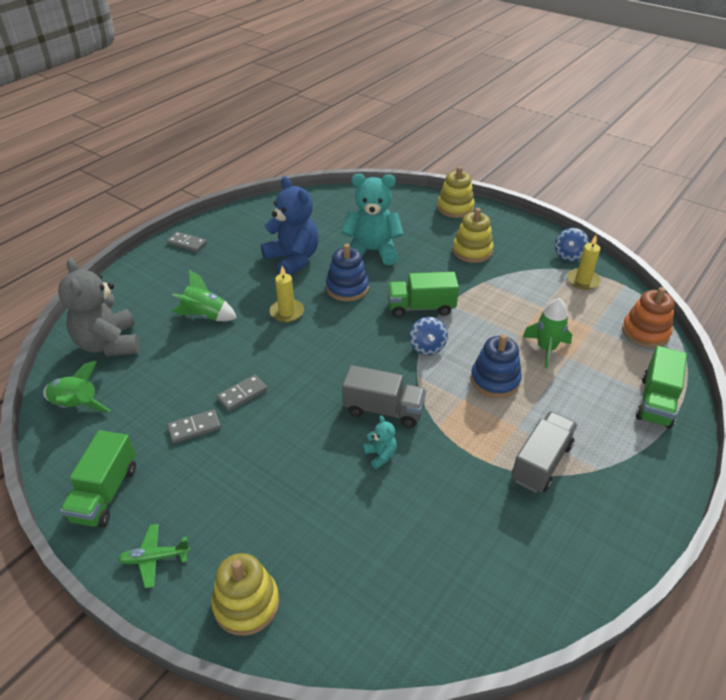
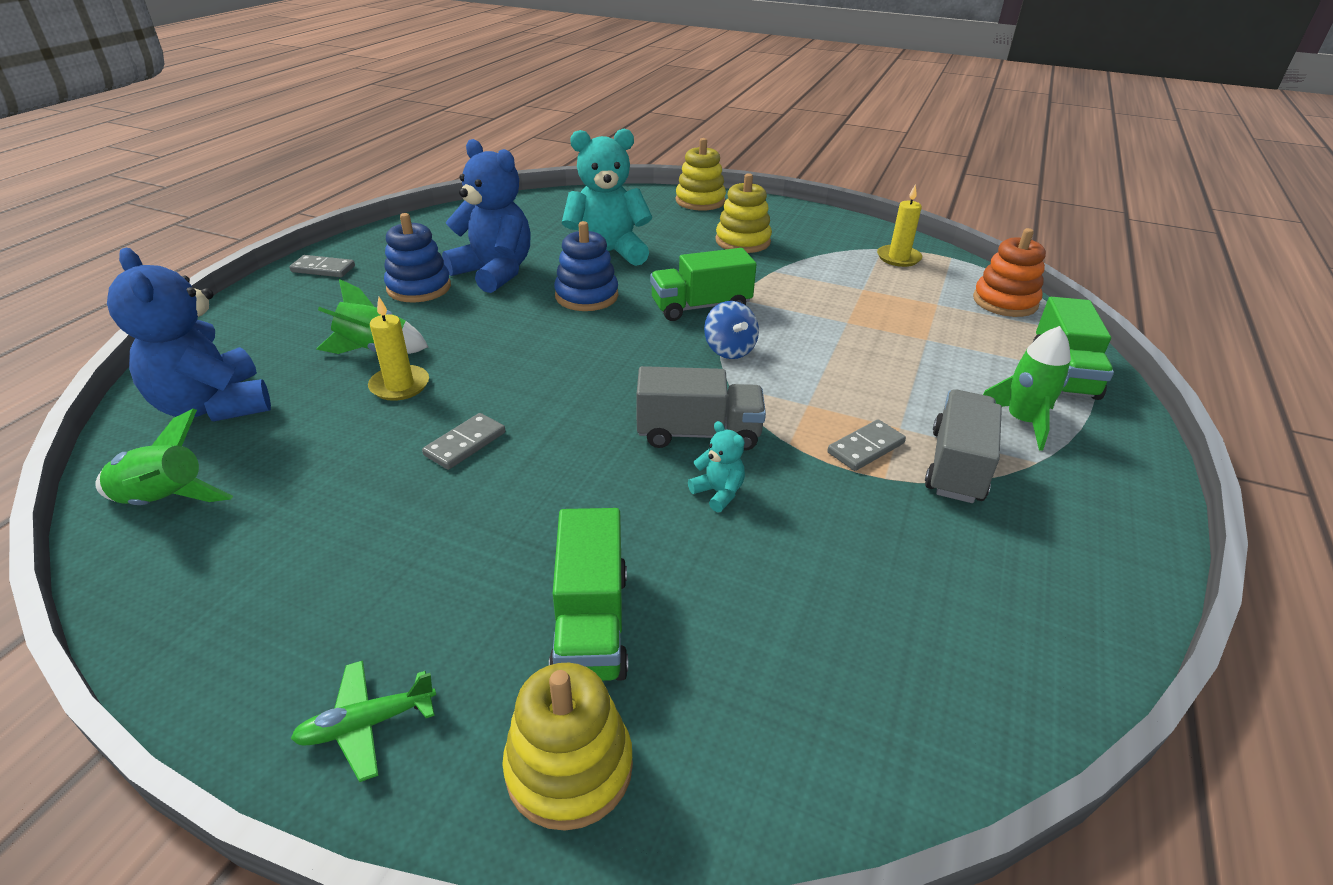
camera: 15 degrees left, 5 degrees down
grey teddy bear [58,258,140,356] -> blue teddy bear [107,248,271,421]
green truck [60,430,136,528] -> green truck moved to [549,508,628,681]
grey domino [167,409,221,443] -> grey domino moved to [827,419,906,471]
yellow candle [269,266,304,322] -> yellow candle moved to [368,297,429,401]
blue stacking toy [471,334,522,398] -> blue stacking toy moved to [384,213,451,302]
green rocket [523,298,572,368] -> green rocket moved to [983,326,1071,451]
blue spinning top [555,228,590,261] -> none

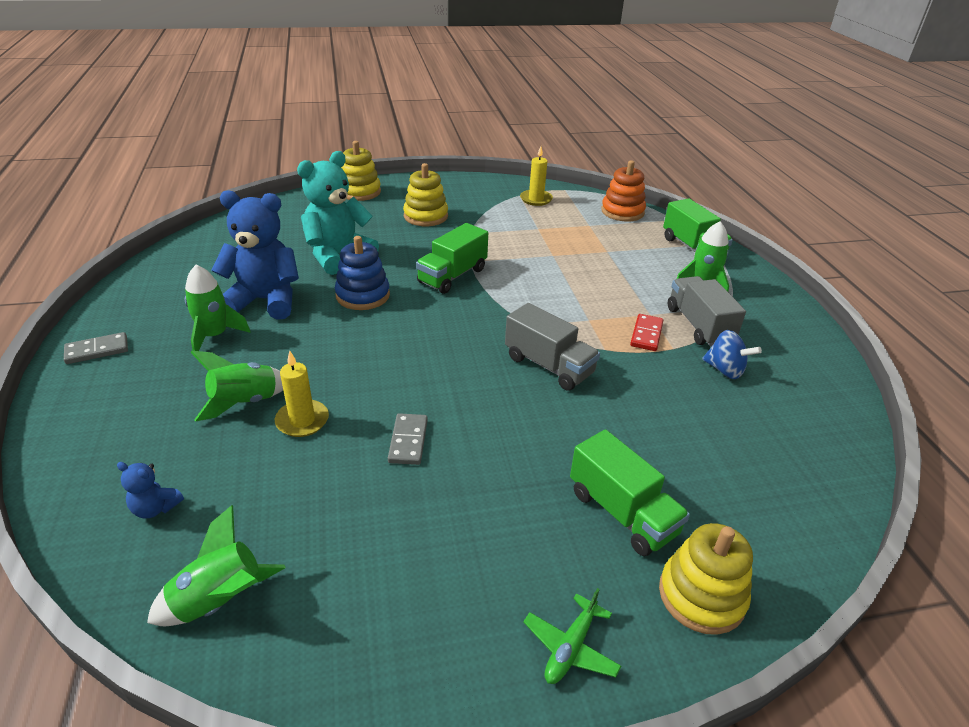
camera: 35 degrees left, 0 degrees up
blue teddy bear [107,248,271,421] -> blue teddy bear [117,462,184,518], size x0.43
blue stacking toy [384,213,451,302] -> green rocket [185,265,251,351]
grey truck [637,366,766,451] -> grey truck turned 75 degrees clockwise [505,303,600,391]
turquoise teddy bear [688,421,745,512] -> none
blue spinning top [704,301,759,359] -> blue spinning top moved to [702,330,762,379]
grey domino [827,419,906,471] -> red domino [630,314,663,351]

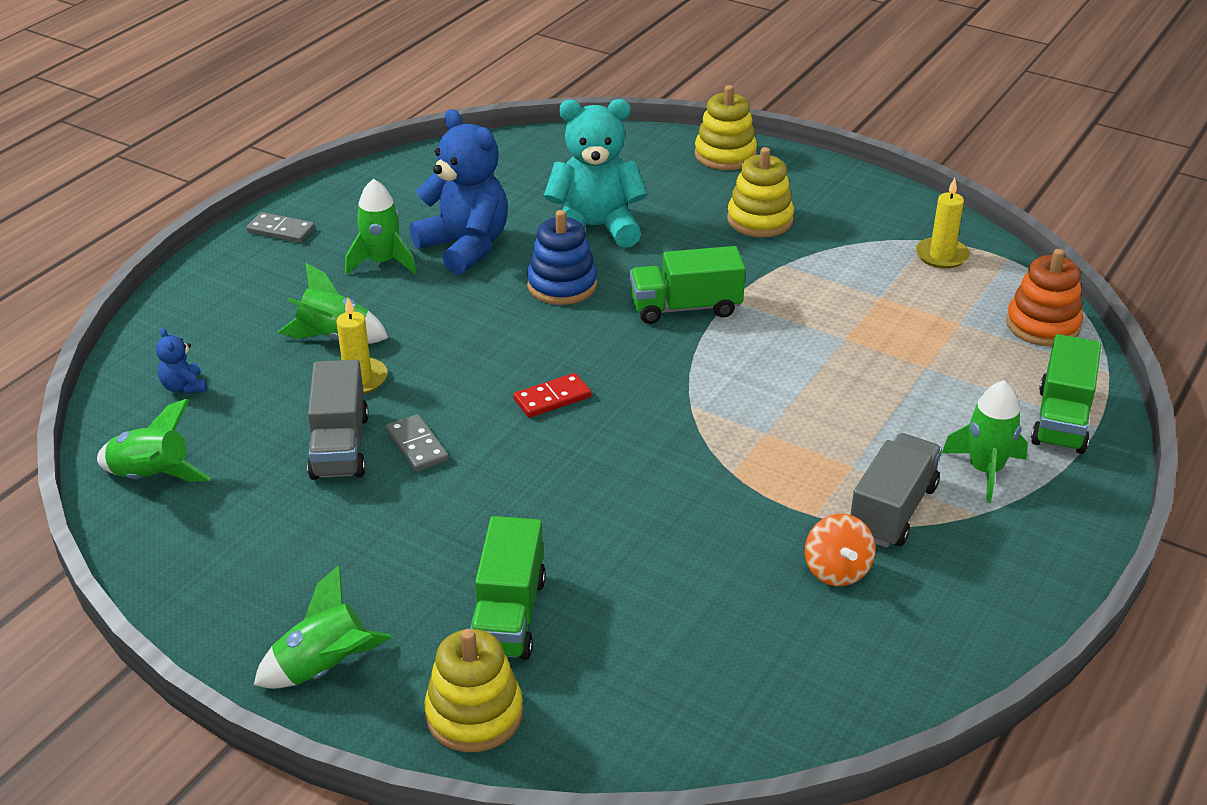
camera: 45 degrees right, 0 degrees up
grey domino [388,413,428,465] -> grey domino turned 75 degrees counterclockwise [386,414,449,472]
grey truck [505,303,600,391] -> grey truck moved to [307,360,369,480]
green plane [523,588,621,684] -> green rocket [254,565,392,689]
red domino [630,314,663,351] -> red domino moved to [513,373,591,418]
blue spinning top [702,330,762,379] -> orange spinning top [805,514,875,586]

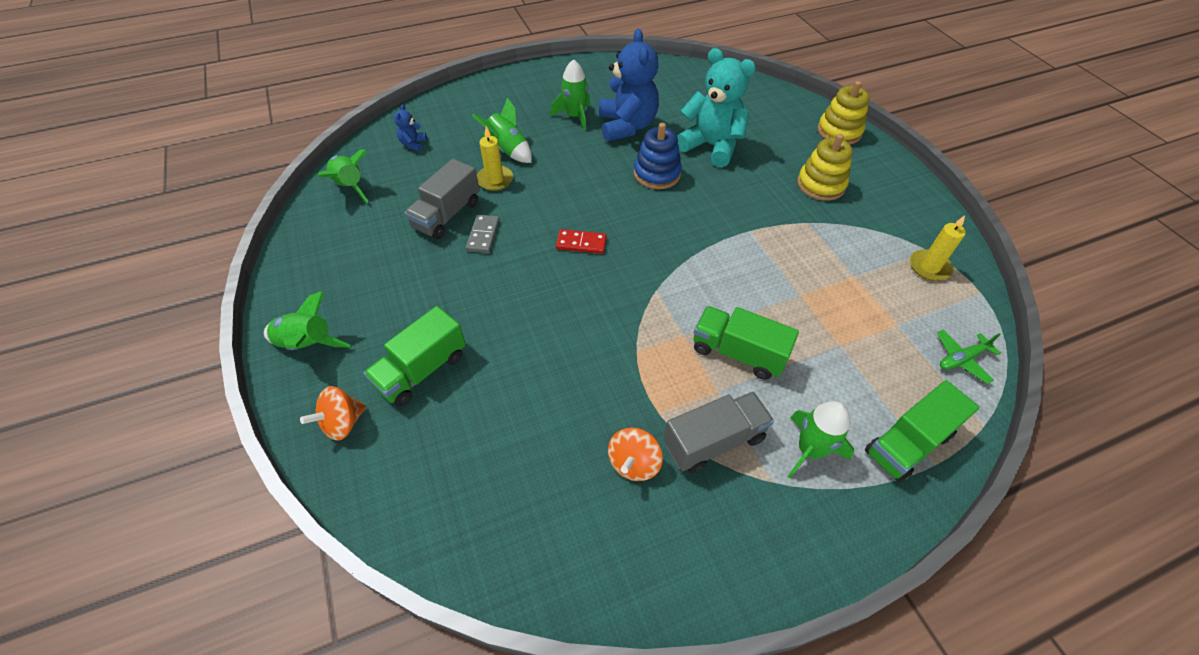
camera: 35 degrees right, 15 degrees up
grey domino [246,212,315,243] -> none
yellow stacking toy [424,629,523,752] -> orange spinning top [300,386,366,441]
green truck [630,246,746,324] -> green truck moved to [693,306,799,380]
orange stacking toy [1006,249,1083,346] -> green plane [937,330,1001,384]

